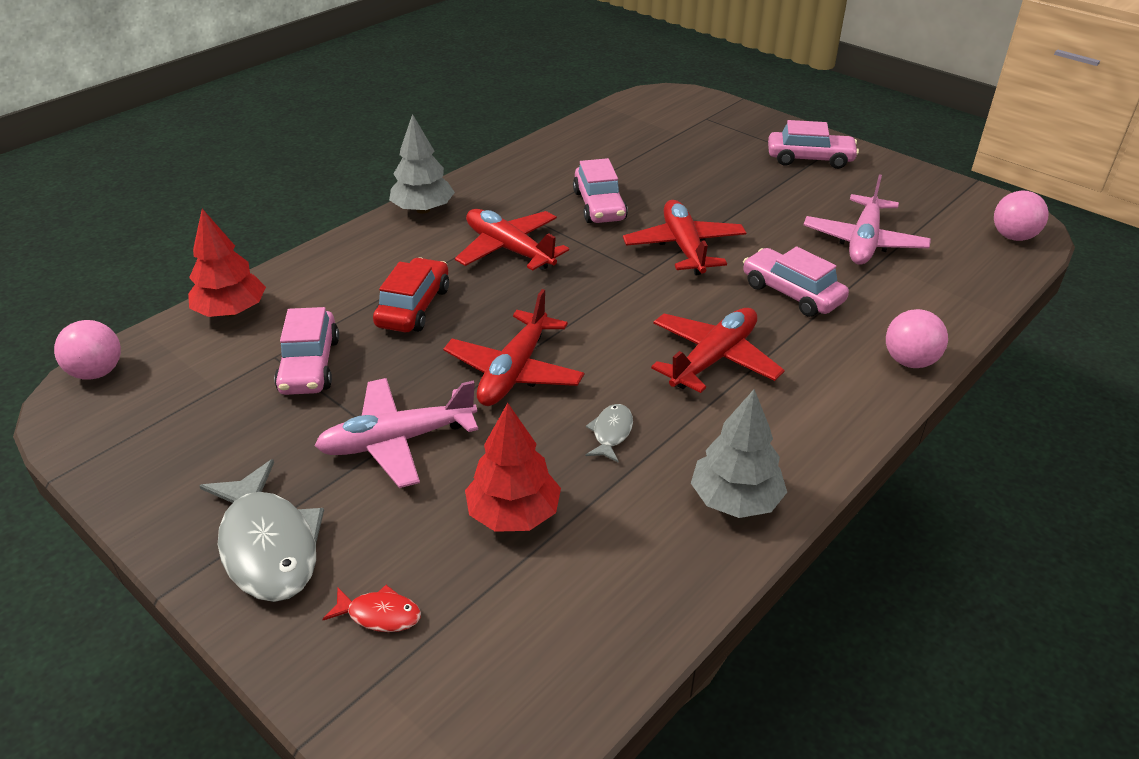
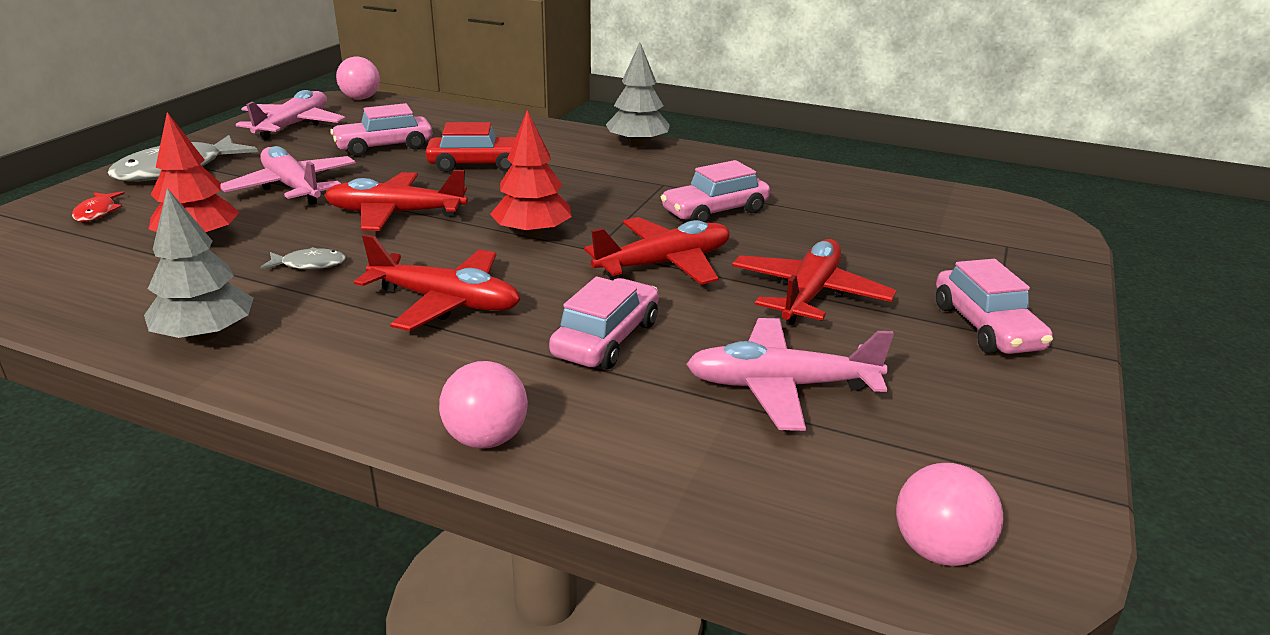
camera: 70 degrees right, 10 degrees down
red tree [188,209,266,317] -> red tree moved to [490,110,572,238]
red plane [455,209,569,271] -> red plane moved to [732,239,896,325]
none -> pink plane [236,90,346,140]

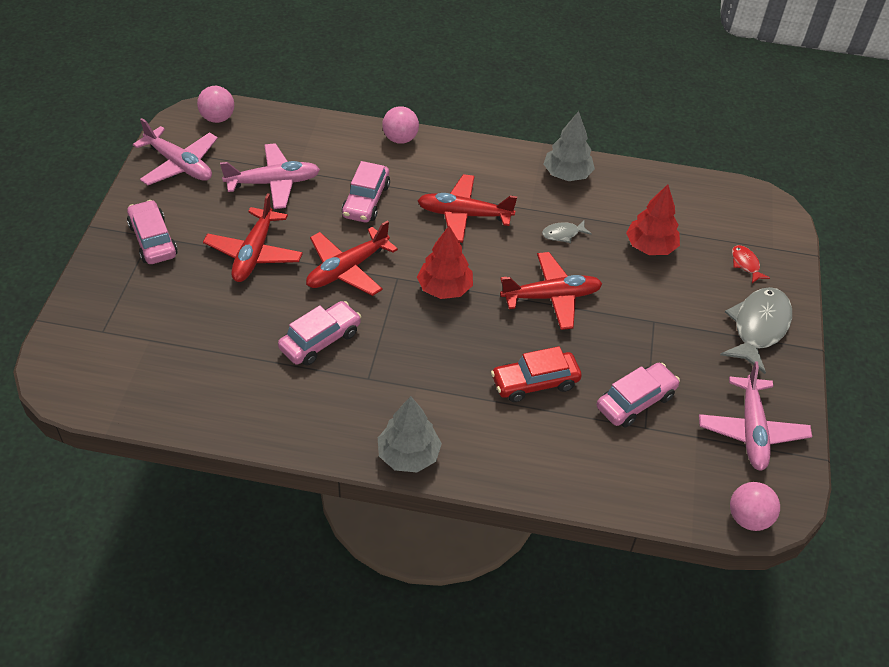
camera: 165 degrees right, 20 degrees up
pink plane [221,146,356,205] -> pink plane moved to [133,118,218,185]

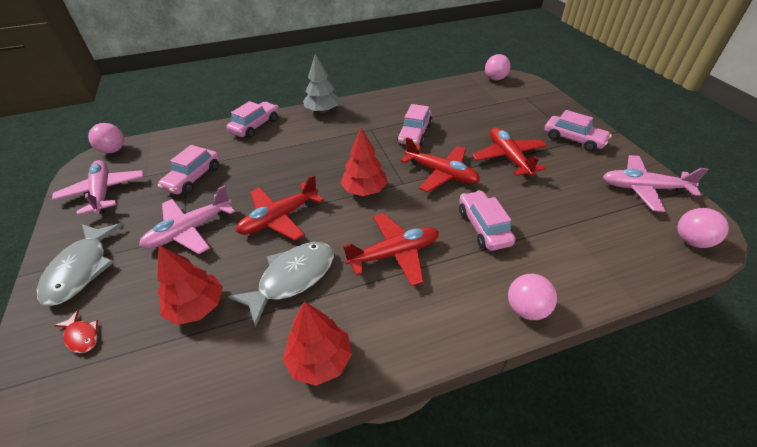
camera: 155 degrees right, 5 degrees down
pink plane [220,143,320,209] -> pink plane moved to [139,185,235,254]
red plane [306,220,398,296] -> red plane turned 105 degrees clockwise [400,137,480,192]
red car [491,346,582,402] -> none
grey fish [542,221,592,243] -> grey fish [228,242,334,328], size x2.11
grey tree [544,111,595,181] -> red tree [283,301,352,386]
none -> pink car [226,101,279,138]
none -> pink ball [485,54,511,81]

